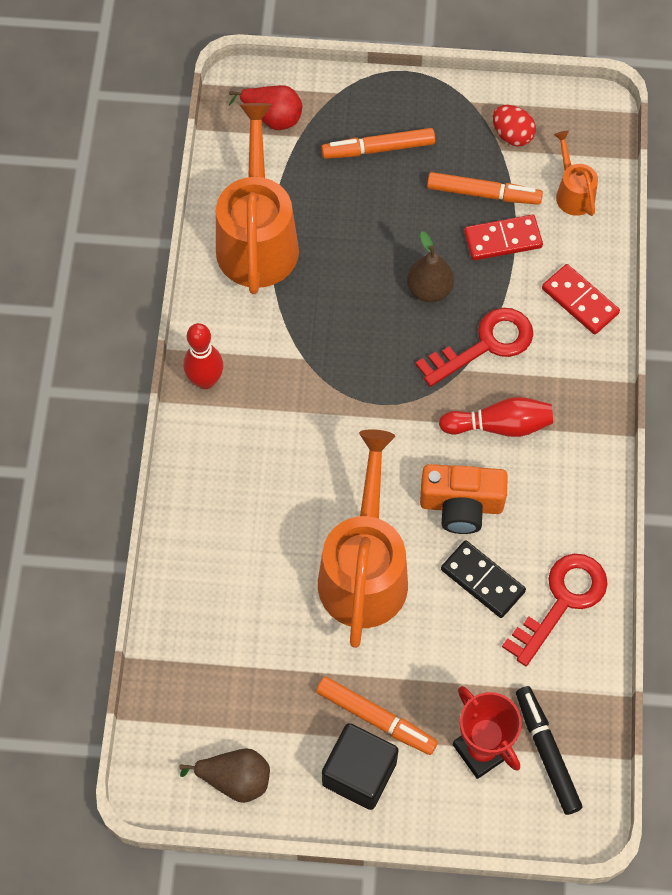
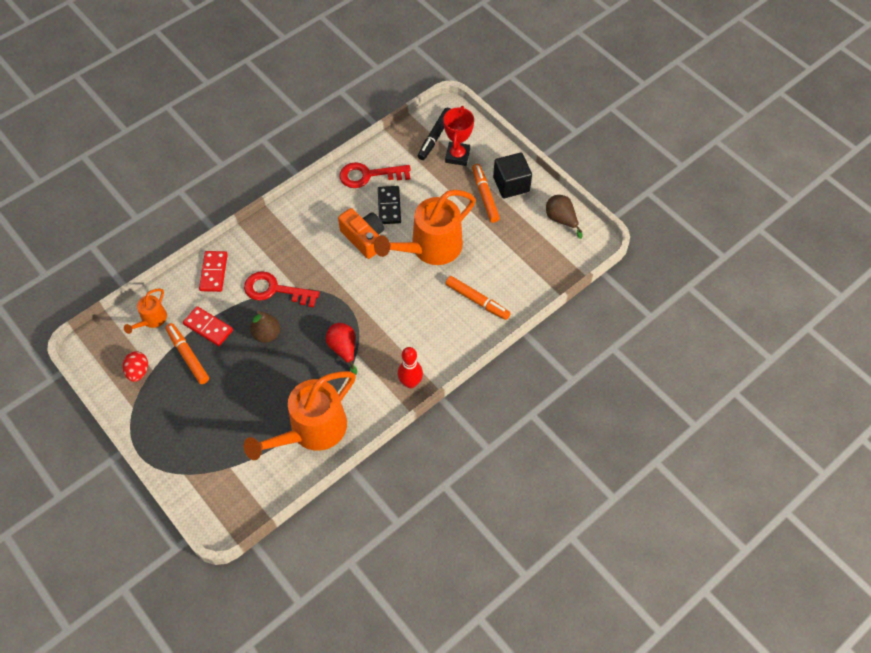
camera: 135 degrees left, 5 degrees down
red pear [229,85,303,130] -> red pear moved to [326,323,357,375]
orange marker [321,128,435,159] -> orange marker moved to [445,276,511,320]
red bowling pin [439,397,553,437] -> none

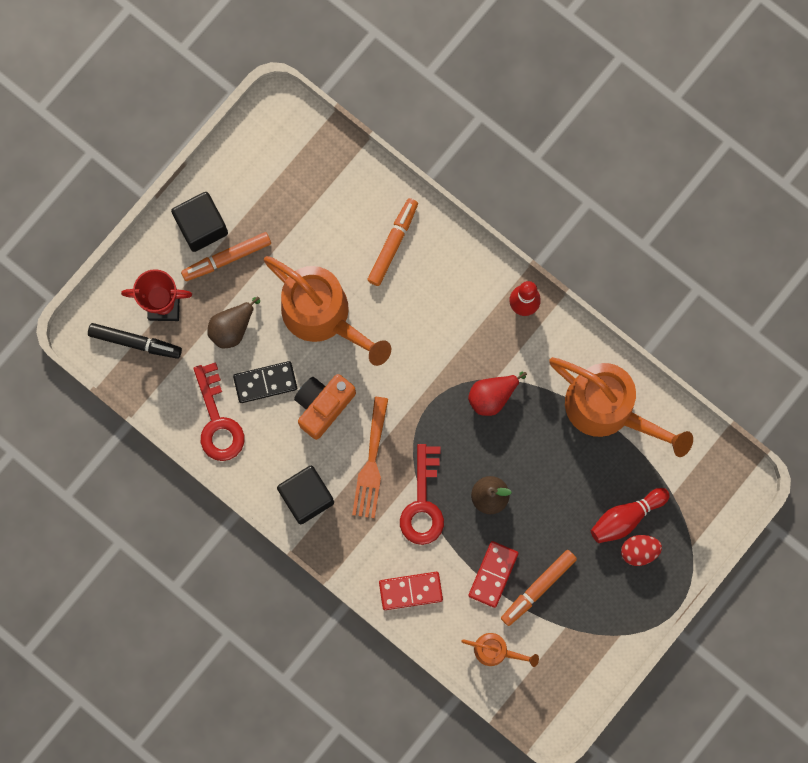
camera: 100 degrees left, 20 degrees up
red egg [123,351,148,382] -> red egg moved to [621,535,662,566]
brown pear [546,195,583,239] -> brown pear moved to [207,296,260,348]
none -> black cube [277,466,334,524]
none -> orange fork [352,397,388,518]
none -> red bowling pin [591,488,670,543]

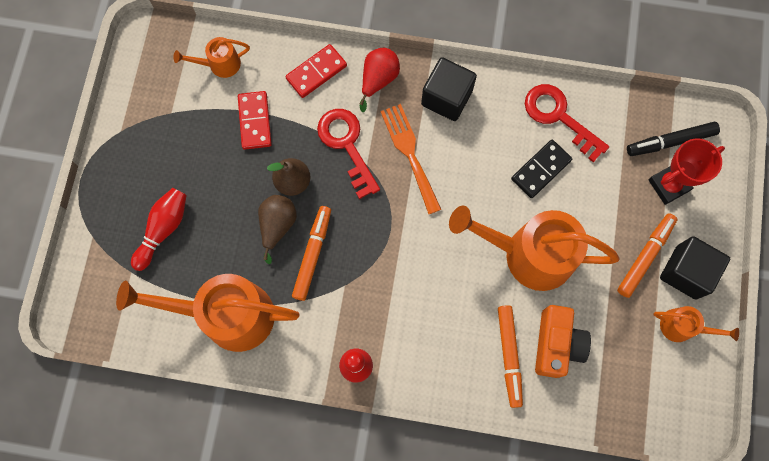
camera: 150 degrees right, 5 degrees down
brown pear [207,296,260,348] -> brown pear moved to [258,195,297,264]
orange camera [294,374,356,440] -> orange camera moved to [535,305,591,378]
red pear [468,371,527,416] -> red pear moved to [360,48,400,112]
orange marker [501,550,577,626] -> orange marker moved to [292,206,331,301]
red egg [621,535,662,566] -> none
none -> orange watering can [653,306,739,342]

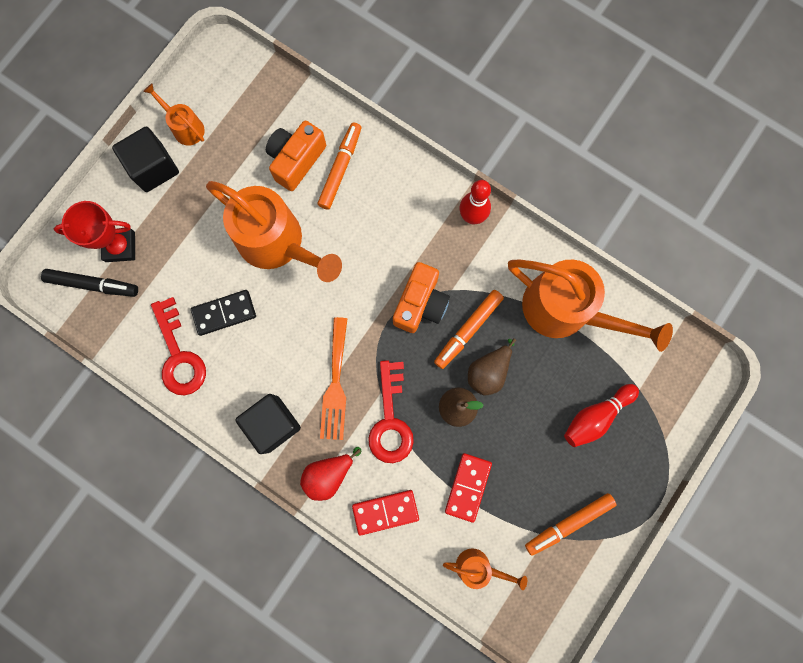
camera: 155 degrees left, 5 degrees up
orange marker [617,213,677,298] -> orange marker moved to [525,493,616,556]
none -> orange camera [393,262,450,333]

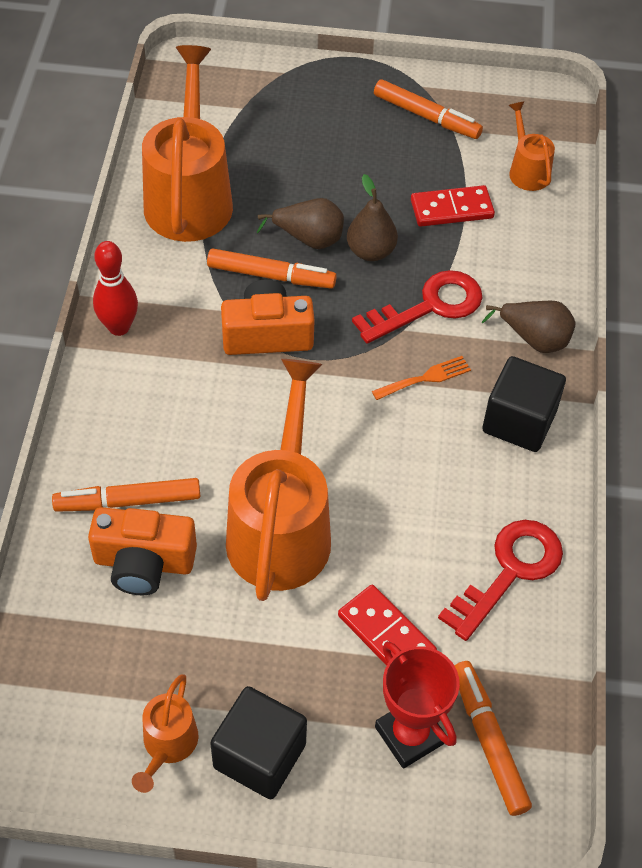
camera: 120 degrees left, 25 degrees down
black marker [41,269,138,297] -> orange marker [455,661,532,816]
black domino [191,290,256,336] -> none
red pear [300,447,361,501] -> brown pear [482,301,575,353]
orange fork [320,317,347,440] -> orange fork [372,356,471,400], size x0.60
red domino [352,490,419,536] -> red domino moved to [338,585,437,666]
red bowling pin [564,384,639,447] -> none

